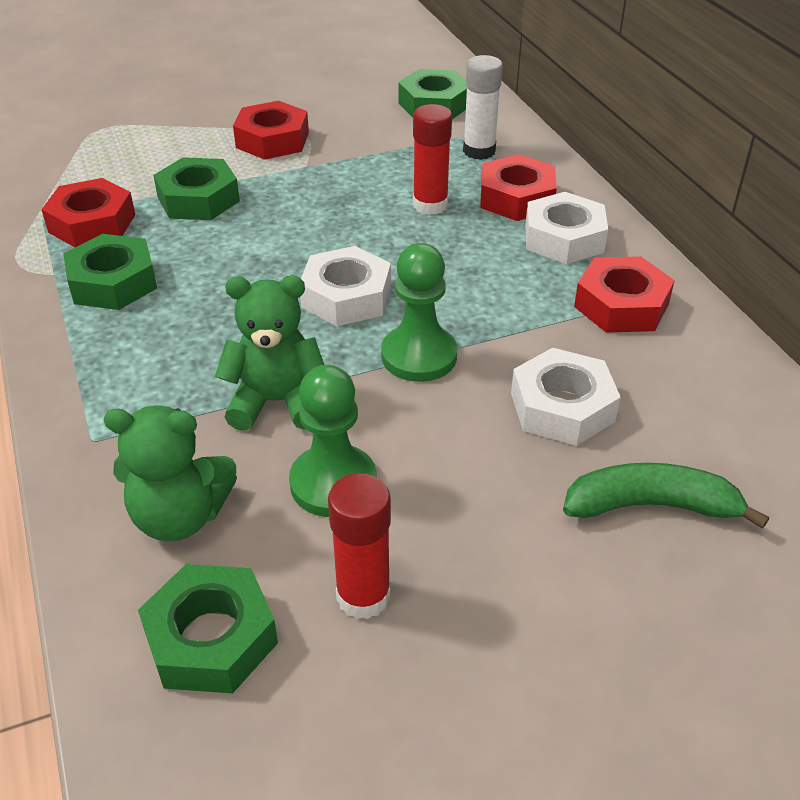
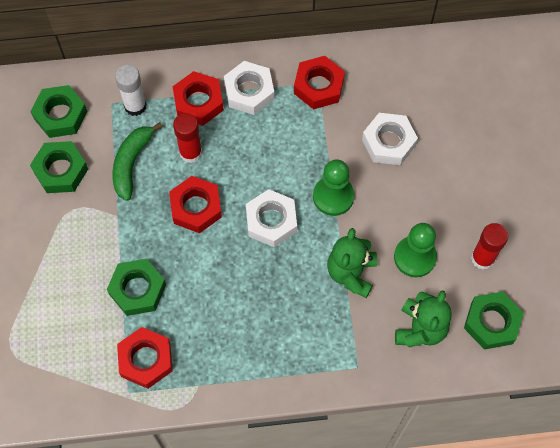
camera: 75 degrees left, 25 degrees up
green nut [63,234,157,310] -> green nut moved to [30,141,88,193]
red nut [233,101,309,160] -> red nut moved to [169,176,222,233]
green banana [563,463,769,529] -> green banana moved to [112,122,163,201]

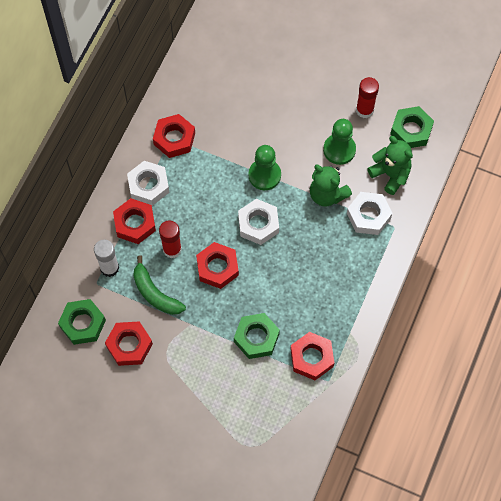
camera: 60 degrees left, 0 degrees up
green nut [30,141,88,193] -> red nut [105,321,153,366]
white nut [362,113,418,165] -> white nut moved to [347,192,392,235]

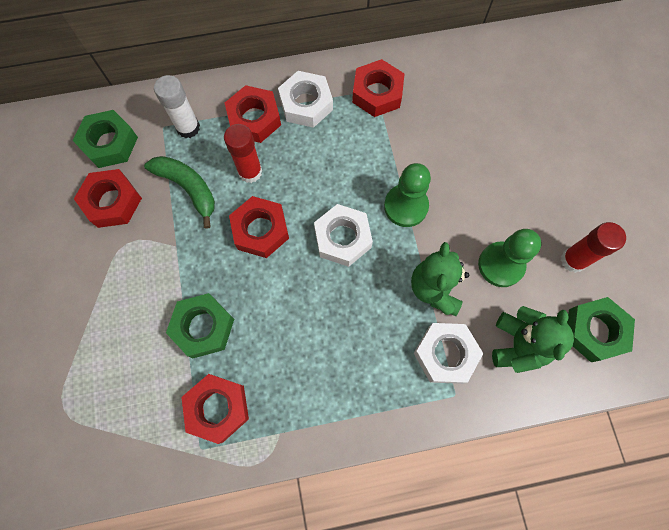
camera: 55 degrees right, 5 degrees up
green banana [133,255,186,315] -> green banana turned 120 degrees clockwise [144,156,215,229]

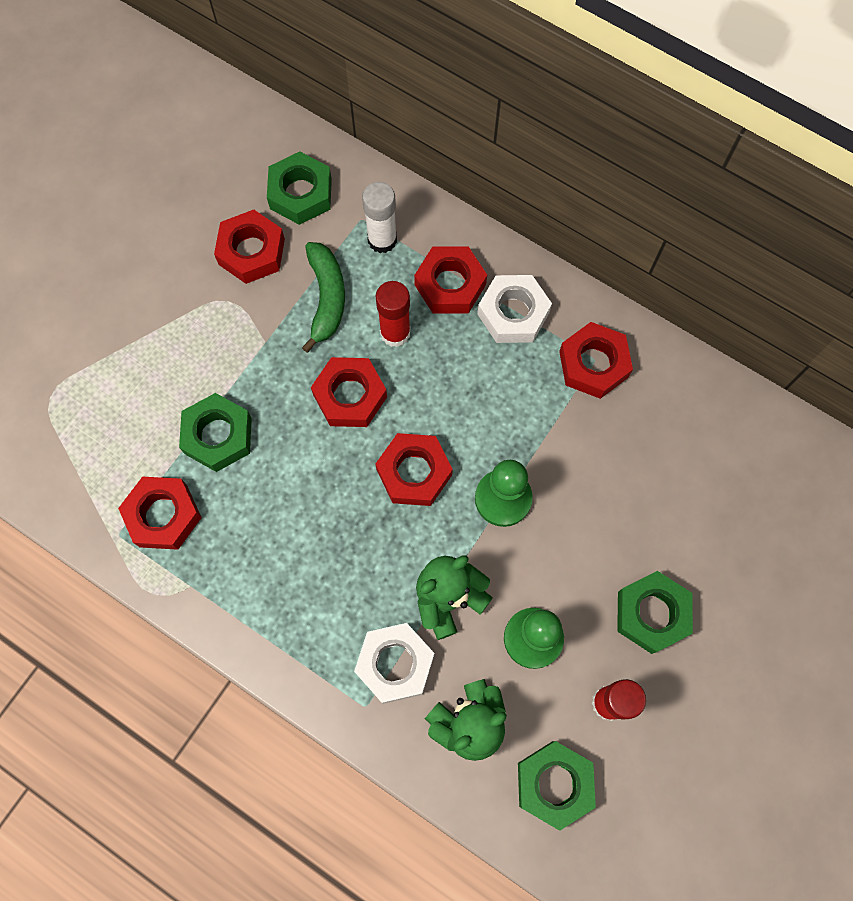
camera: 45 degrees right, 0 degrees up
white nut [314,204,373,267] -> red nut [375,433,453,506]
none -> green nut [617,571,693,654]

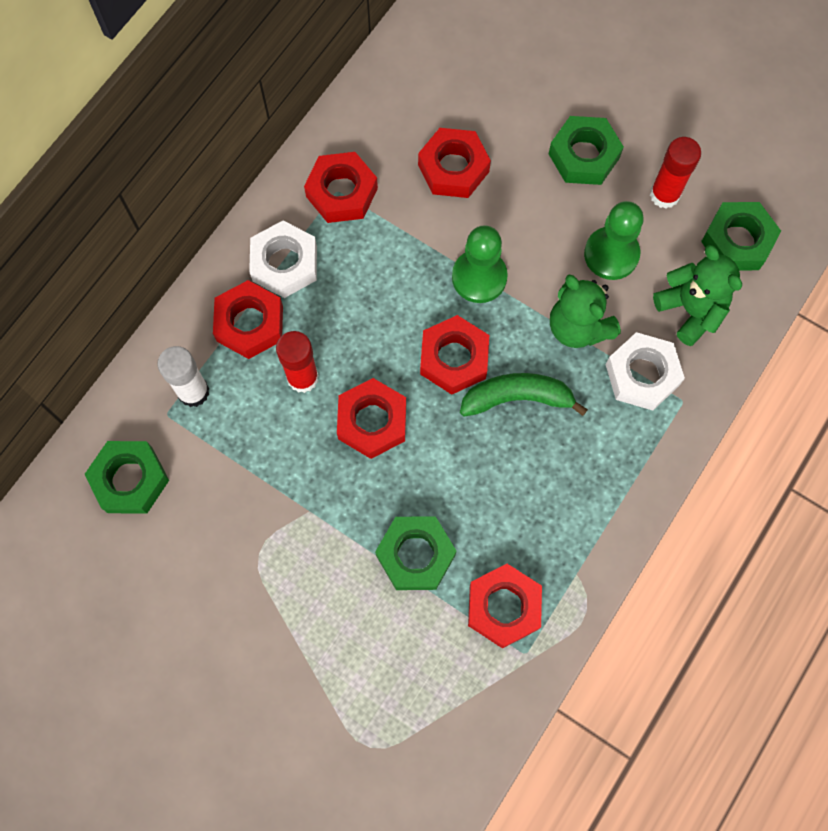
camera: 90 degrees left, 0 degrees up
red nut [214,210,285,284] -> red nut moved to [418,128,491,198]
green banana [302,242,345,353] -> green banana moved to [460,373,588,417]

